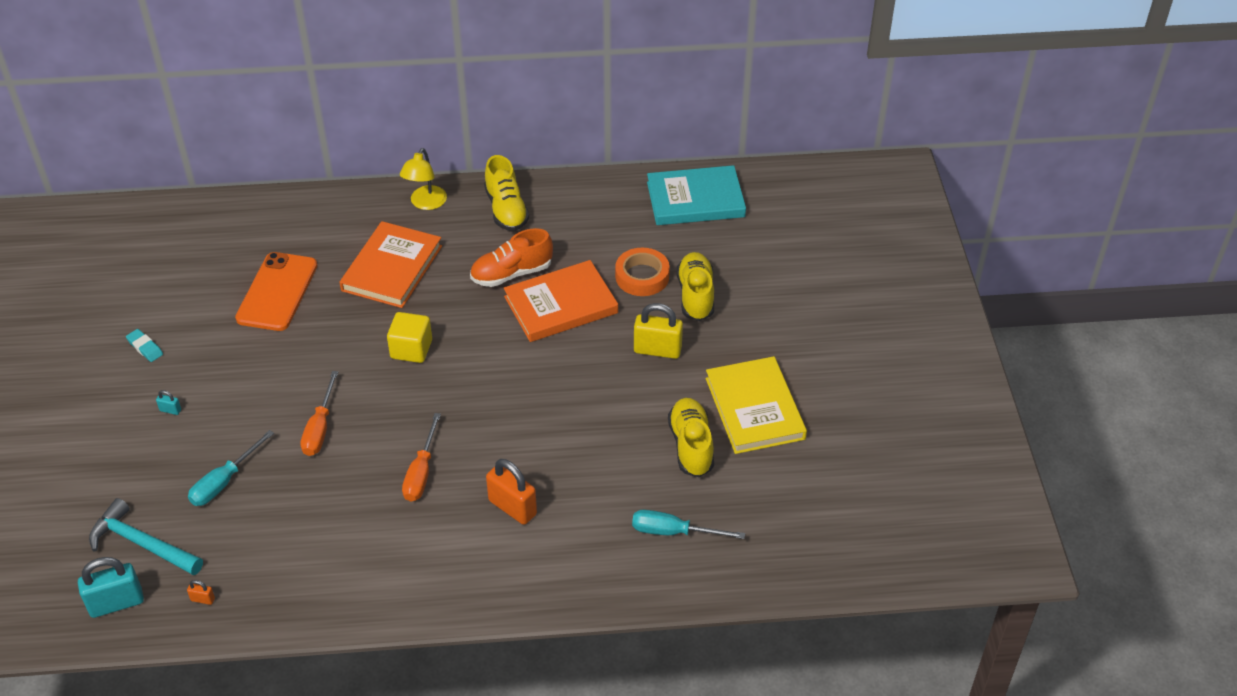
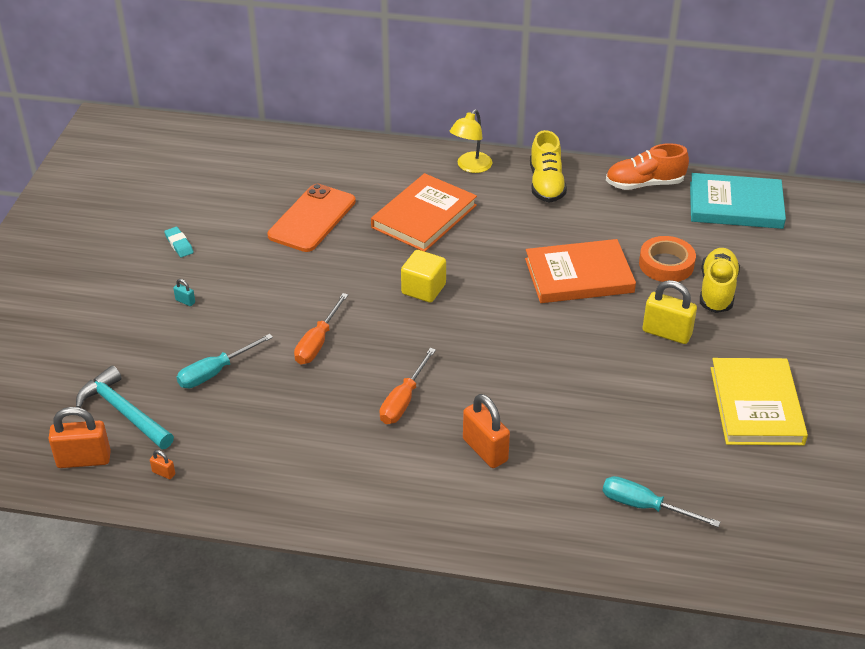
camera: 15 degrees right, 5 degrees down
turquoise padlock [78,557,144,618] -> orange padlock [48,407,111,468]
orange shoe [470,228,553,287] -> orange shoe moved to [606,143,689,190]
yellow shoe [668,398,714,477] -> none

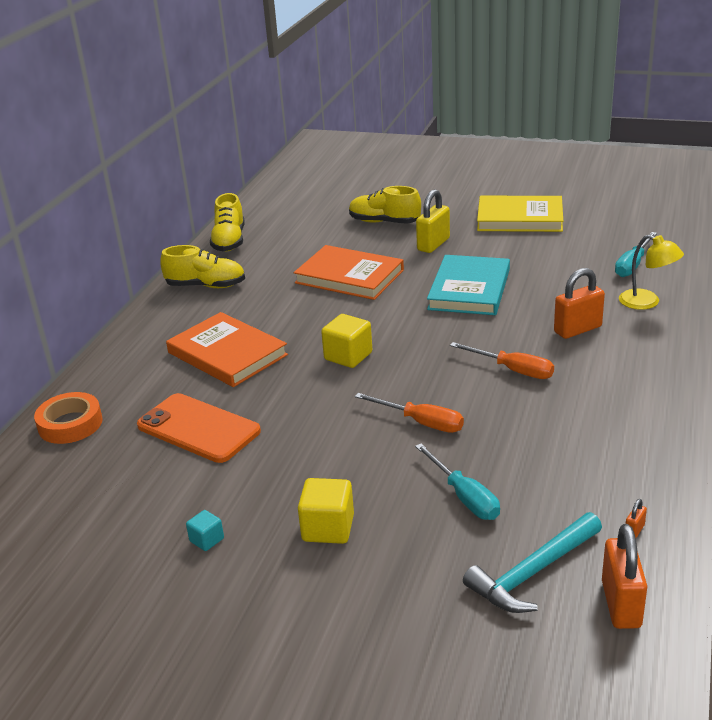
camera: 80 degrees left, 10 degrees down
turquoise eraser [164,227,194,257] -> turquoise cube [186,510,224,551]
turquoise padlock [173,279,195,306] -> yellow cube [298,478,354,544]
yellow lamp [450,109,493,173] -> yellow lamp moved to [619,235,684,310]
orange book [525,239,636,303] -> orange book turned 60 degrees counterclockwise [294,245,404,300]
orange shoe [606,143,689,190] -> yellow shoe [210,193,244,252]
orange tape [639,236,696,282] -> orange tape moved to [34,392,103,444]
turquoise book [690,173,786,229] -> turquoise book moved to [427,255,510,315]

